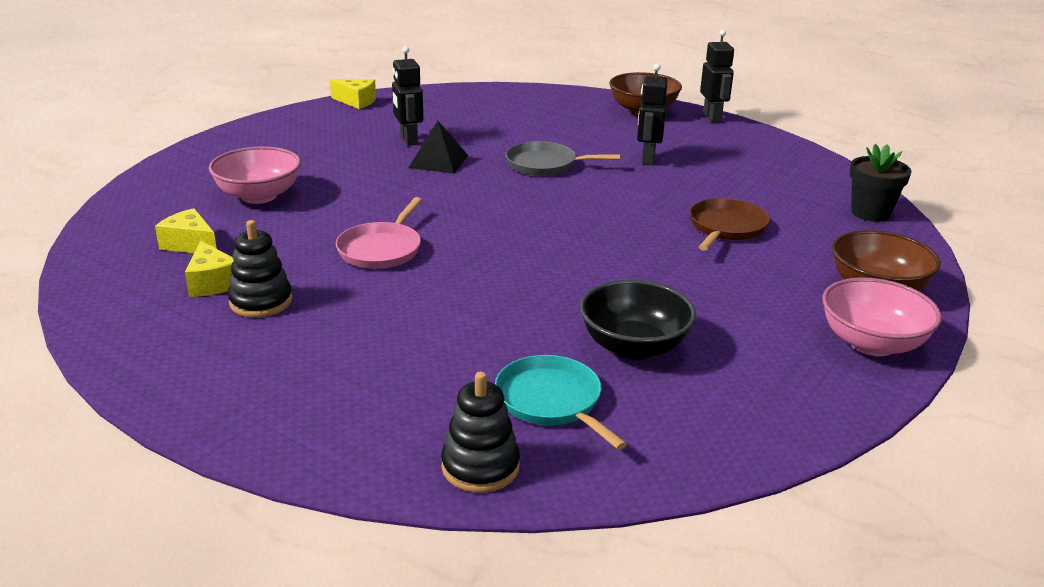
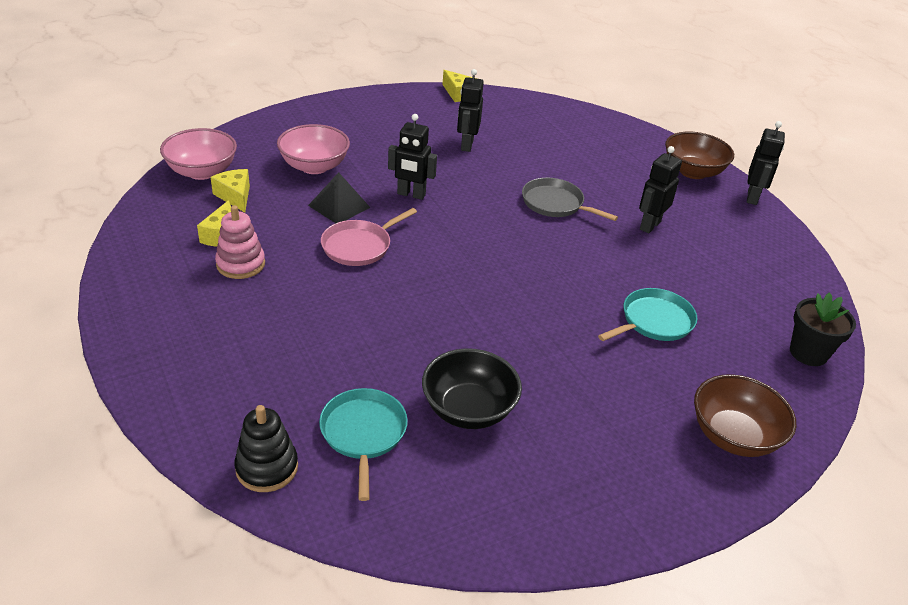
camera: 25 degrees right, 10 degrees up
black stacking toy [228,220,292,317] -> pink stacking toy [215,205,265,279]
black pyramid [408,121,468,174] -> black pyramid moved to [308,172,371,223]
brown pan [690,198,770,251] -> turquoise pan [598,288,697,341]
pink bowl [822,277,942,356] -> pink bowl moved to [160,128,237,180]
none -> black robot [388,114,437,200]

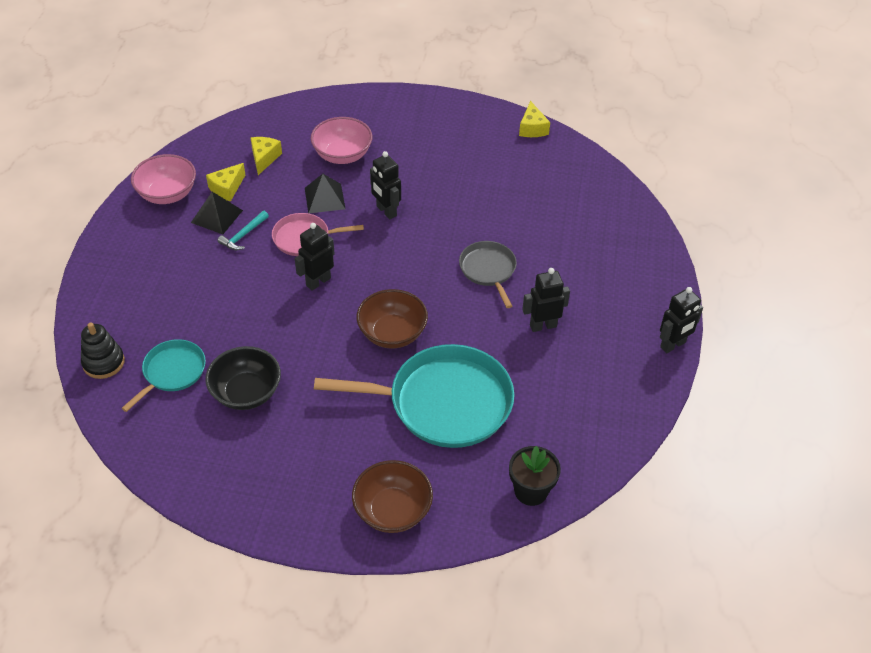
camera: 40 degrees right, 10 degrees up
pink bowl [160,128,237,180] -> pink bowl moved to [131,154,196,204]
pink stacking toy [215,205,265,279] -> black pyramid [191,192,243,234]
black robot [457,69,484,152] -> black robot moved to [295,223,335,291]
turquoise pan [598,288,697,341] -> turquoise pan [314,344,514,448], size x1.91
brown bowl [665,132,734,179] -> brown bowl moved to [357,289,428,349]
none -> turquoise hammer [218,211,269,250]

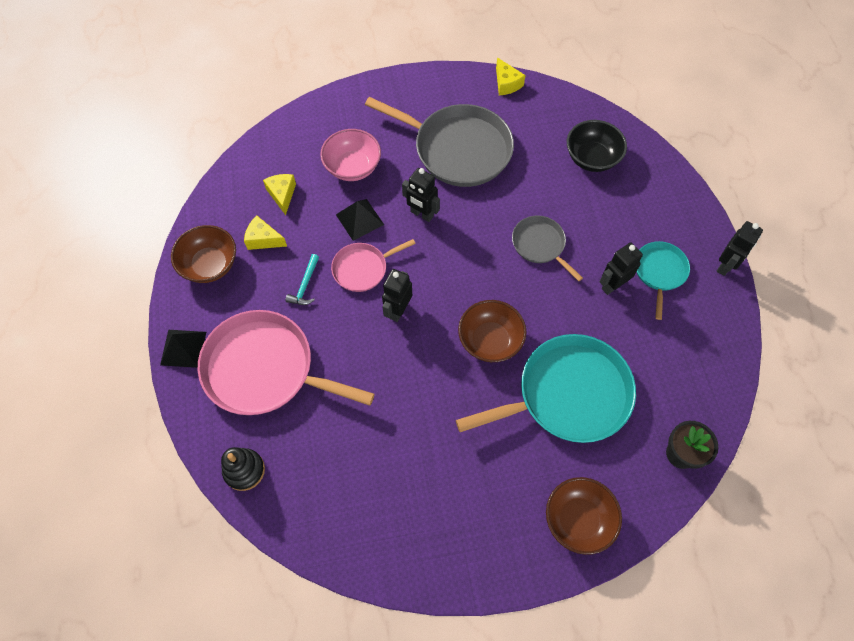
camera: 20 degrees left, 15 degrees up
turquoise pan [122,339,206,412] -> turquoise pan moved to [637,241,690,320]
pink bowl [131,154,196,204] -> brown bowl [171,225,236,283]
black pyramid [191,192,243,234] -> black pyramid moved to [160,330,206,368]
black bowl [205,346,281,410] -> black bowl moved to [567,120,627,172]
yellow cheese [206,163,245,201] -> yellow cheese turned 90 degrees clockwise [244,216,287,250]
none -> pink pan [198,310,375,415]
none -> grey pan [365,97,514,187]

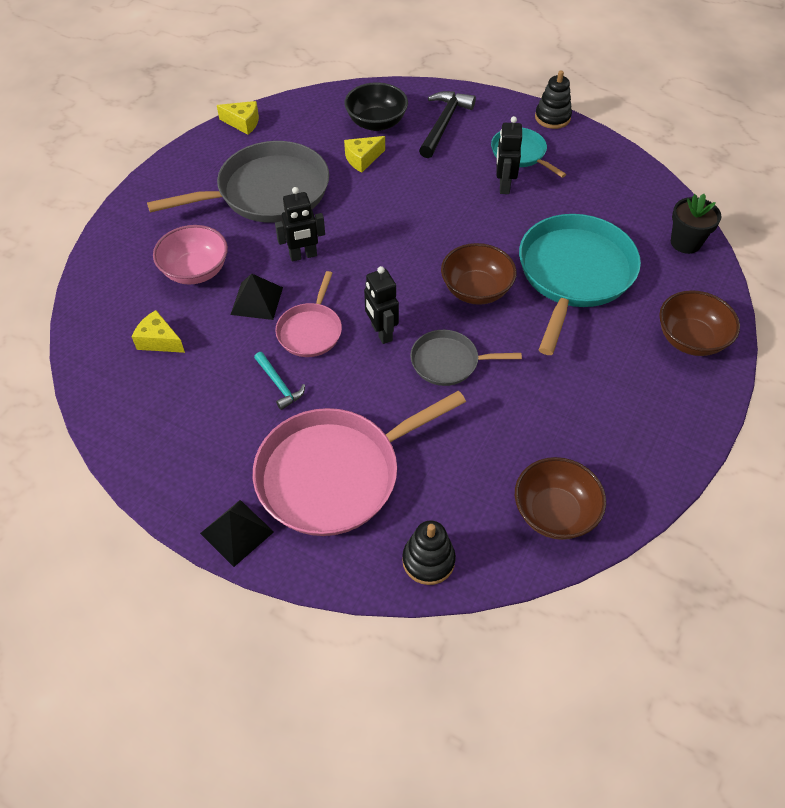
camera: 50 degrees left, 10 degrees down
brown bowl [171,225,236,283] -> brown bowl moved to [515,457,606,540]
yellow cheese [244,216,287,250] -> yellow cheese moved to [344,136,385,172]
grey pan [512,216,583,281] -> grey pan moved to [410,330,522,386]
black robot [717,221,763,276] -> black stacking toy [535,70,572,129]
none -> black hammer [419,91,476,158]

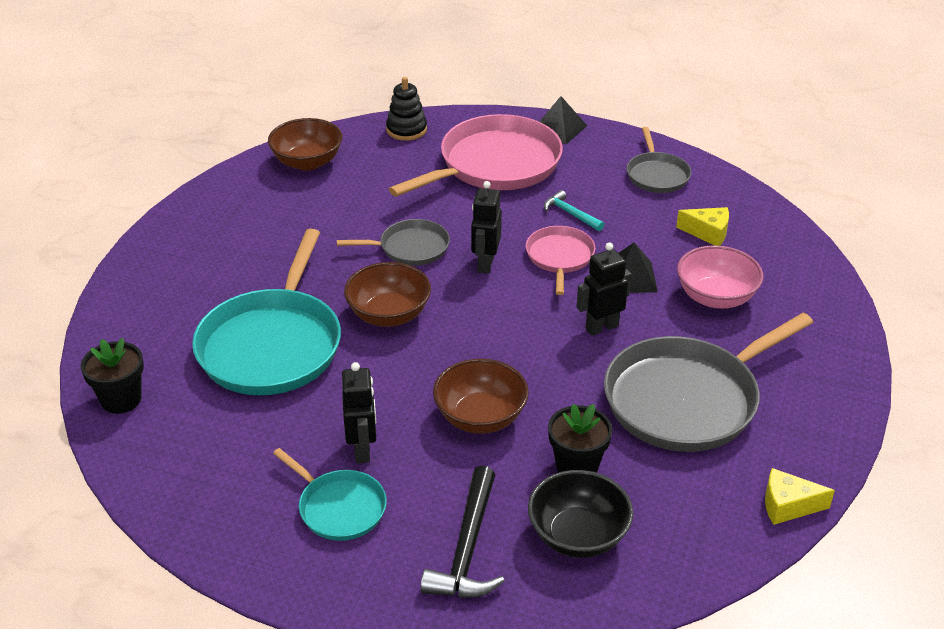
camera: 170 degrees right, 15 degrees down
yellow cheese [344,136,385,172] -> black flower pot [548,404,613,473]
black robot [364,266,399,344] -> black robot turned 135 degrees counterclockwise [471,181,502,274]
black stacking toy [535,70,572,129] -> none
brown bowl [659,290,740,356] -> brown bowl moved to [433,359,529,434]
none -> grey pan [627,127,691,193]

